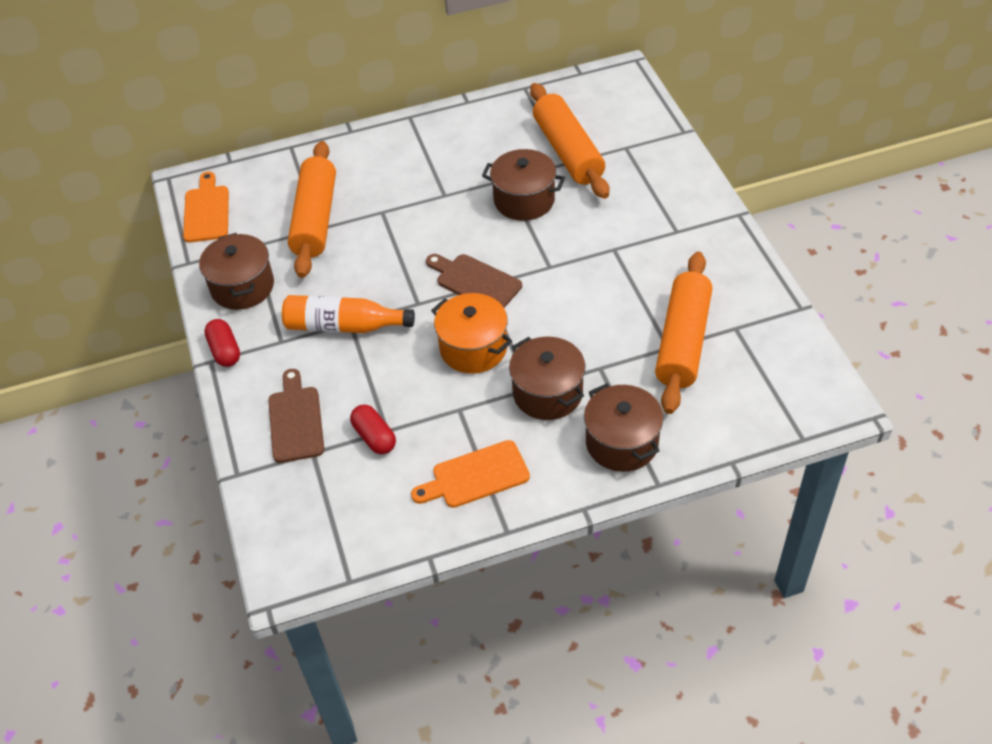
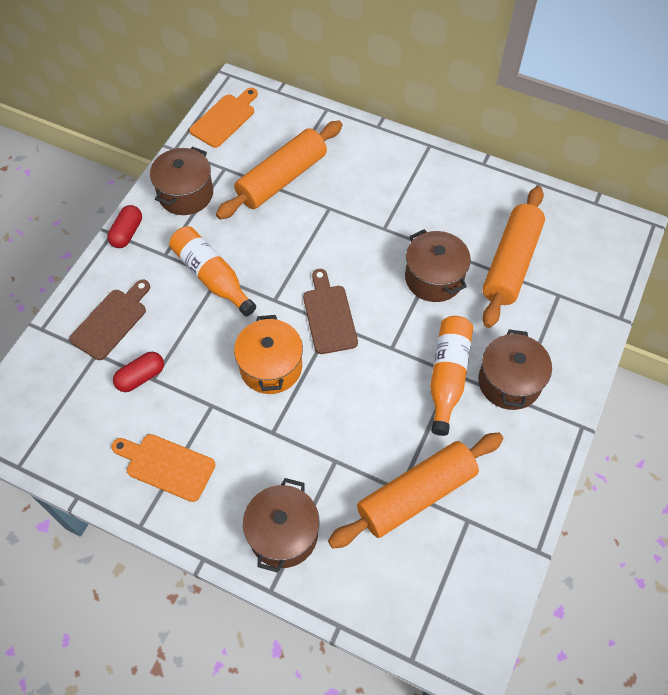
camera: 40 degrees right, 10 degrees up
red capsule [350,405,396,454] -> red capsule turned 45 degrees clockwise [113,352,164,392]
brown pot [509,337,585,420] -> brown pot moved to [478,330,552,410]
none -> orange bottle [430,316,473,436]

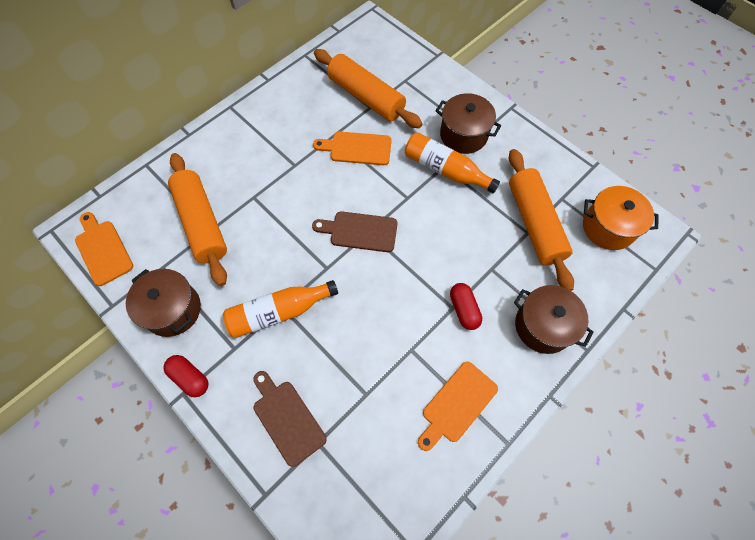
camera: 70 degrees left, 5 degrees up
red capsule [113,352,164,392] -> red capsule moved to [450,283,482,330]
orange pot [234,315,303,394] -> orange pot moved to [583,186,659,250]
brown pot [405,229,471,302] -> orange cutting board [313,131,391,165]

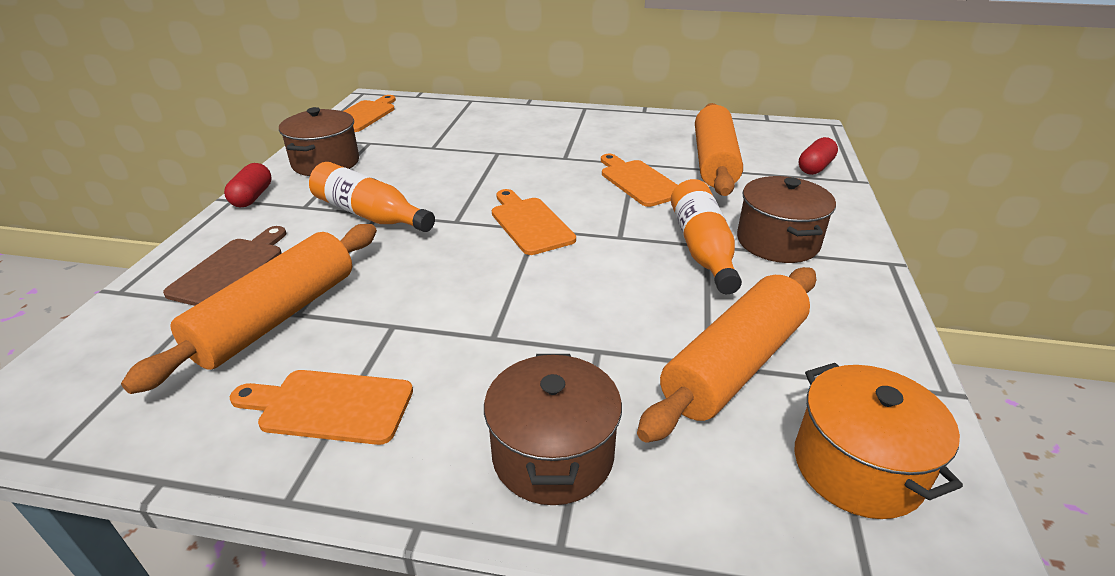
camera: 55 degrees right, 30 degrees down
orange rolling pin [168,153,227,286] -> orange rolling pin moved to [121,224,377,394]
brown cutting board [312,211,398,252] -> orange cutting board [492,189,576,255]
red capsule [450,283,482,330] -> red capsule moved to [799,137,838,175]

